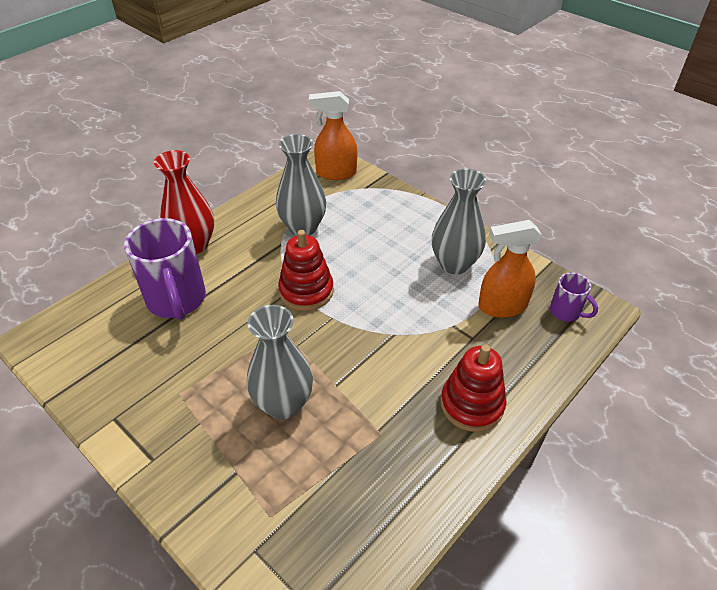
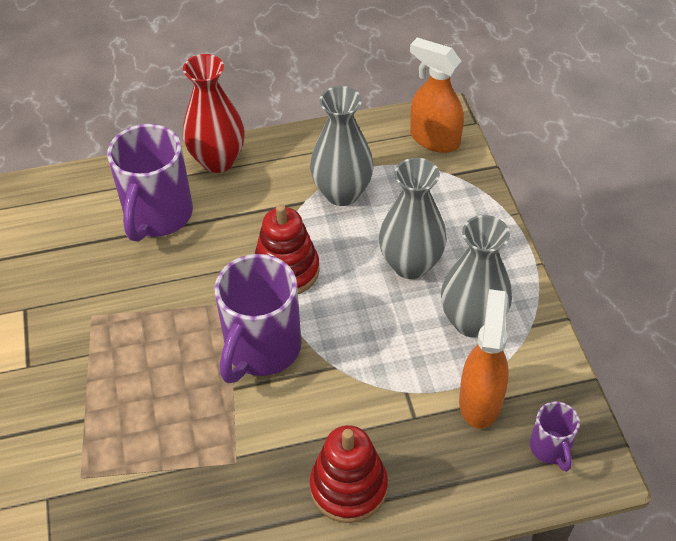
camera: 35 degrees right, 5 degrees up
grey vase [247,305,313,419] -> grey vase moved to [379,158,447,279]
orange spray bottle [478,220,542,318] -> orange spray bottle turned 75 degrees clockwise [459,289,509,428]
none -> purple mug [214,254,301,383]

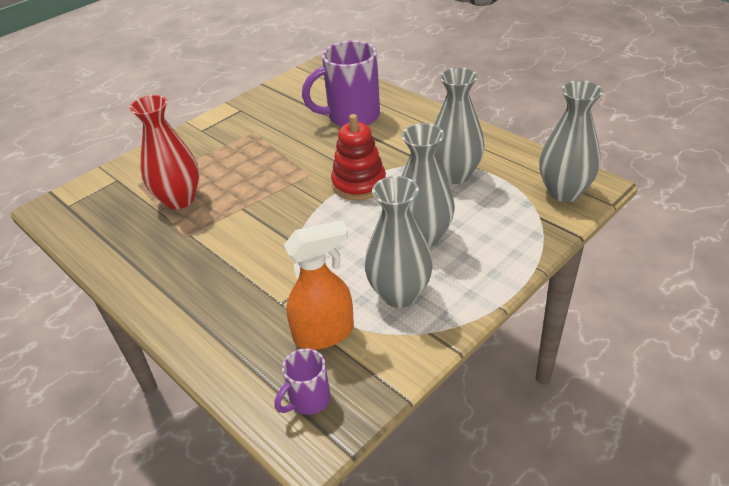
camera: 60 degrees right, 10 degrees down
red vase [183,54,245,173] -> red vase moved to [129,95,199,209]
purple mug [214,254,301,383] -> none
red stacking toy [310,425,388,523] -> none
orange spray bottle [410,38,464,153] -> grey vase [539,80,603,202]

